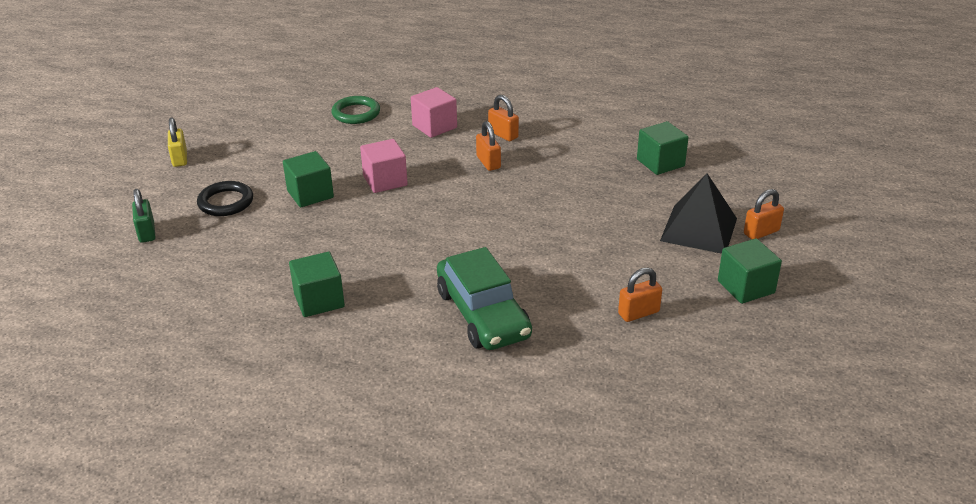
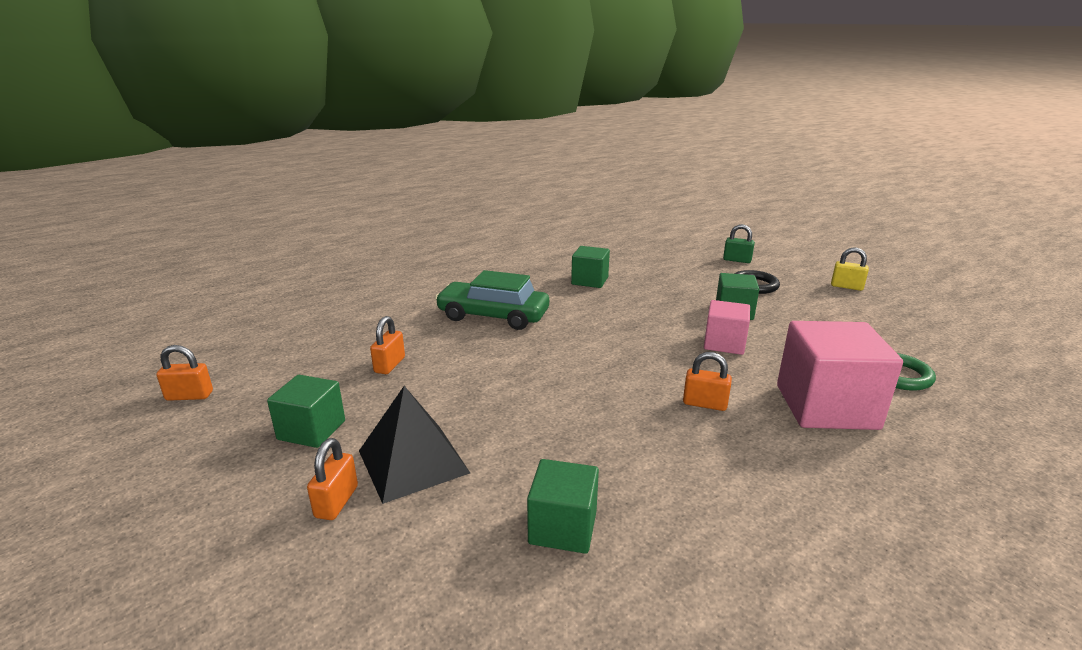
camera: 130 degrees right, 10 degrees down
pink cube [411,87,457,138] -> pink cube [777,321,903,430], size x1.70
orange padlock [488,95,519,141] -> orange padlock moved to [156,345,213,401]

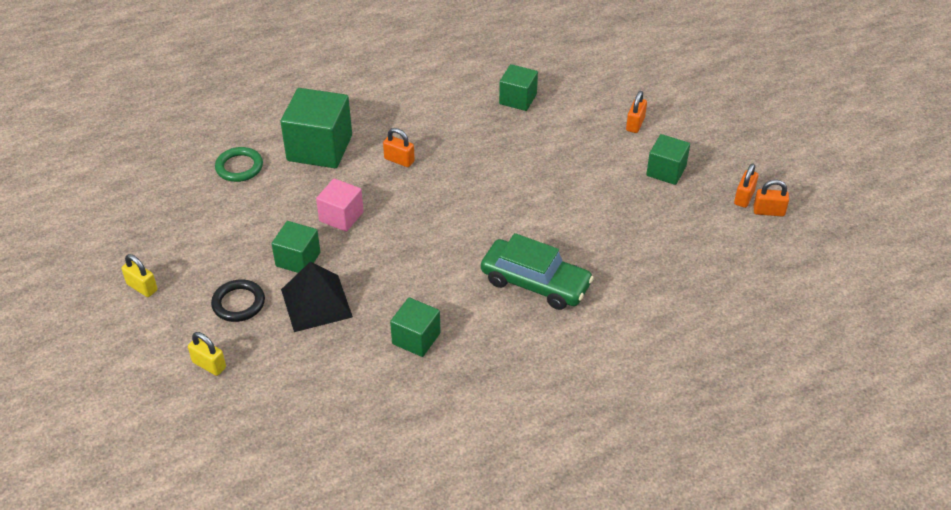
camera: 170 degrees left, 20 degrees up
black pyramid [359,386,470,504] -> black pyramid moved to [281,262,353,332]
orange padlock [370,316,405,374] -> orange padlock moved to [734,163,758,208]
green padlock [723,224,755,263] -> yellow padlock [188,332,226,376]
pink cube [777,321,903,430] -> green cube [281,88,352,168]

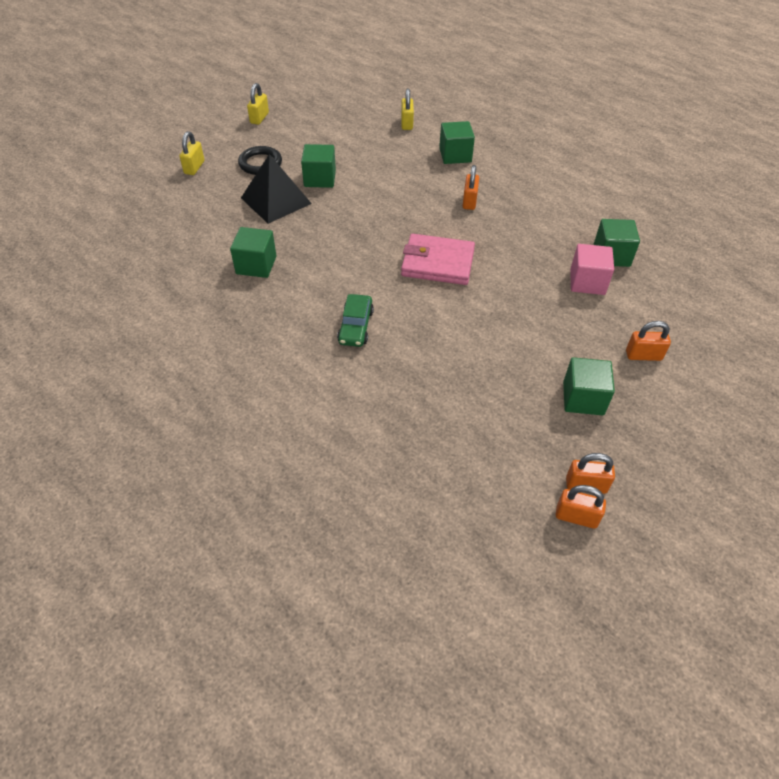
camera: 70 degrees right, 5 degrees up
green ring [215,147,263,182] -> yellow padlock [401,88,414,130]
green cube [281,88,352,168] -> green cube [439,121,475,164], size x0.59
pink cube [316,178,364,232] -> pink cube moved to [570,244,614,295]
green car [481,233,594,310] -> green car [337,294,374,347], size x0.58
orange padlock [753,180,789,216] -> orange padlock turned 60 degrees counterclockwise [555,485,606,529]
none -> pink wallet [401,234,475,285]

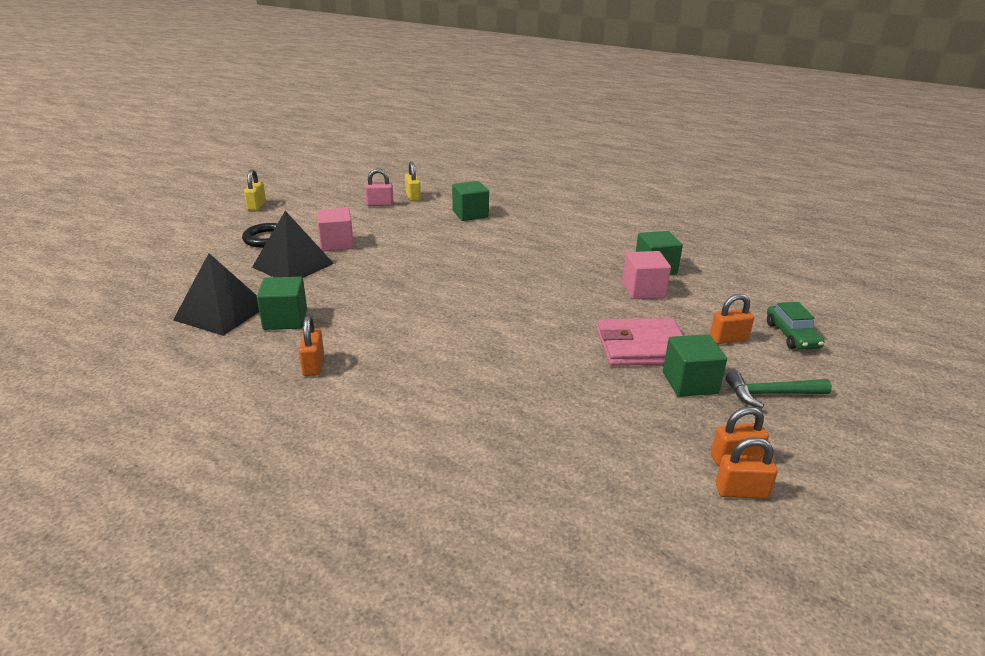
camera: 15 degrees left, 20 degrees down
yellow padlock [179,131,205,175] -> none
green cube [301,144,336,188] -> pink cube [317,208,354,252]
green car [337,294,374,347] -> green car moved to [767,302,824,350]
pink wallet [401,234,475,285] -> pink wallet moved to [597,318,683,366]
orange padlock [463,165,479,210] -> orange padlock moved to [299,315,324,376]
none -> black pyramid [173,253,259,336]
none -> pink padlock [365,169,393,206]
none -> green hammer [726,371,832,408]

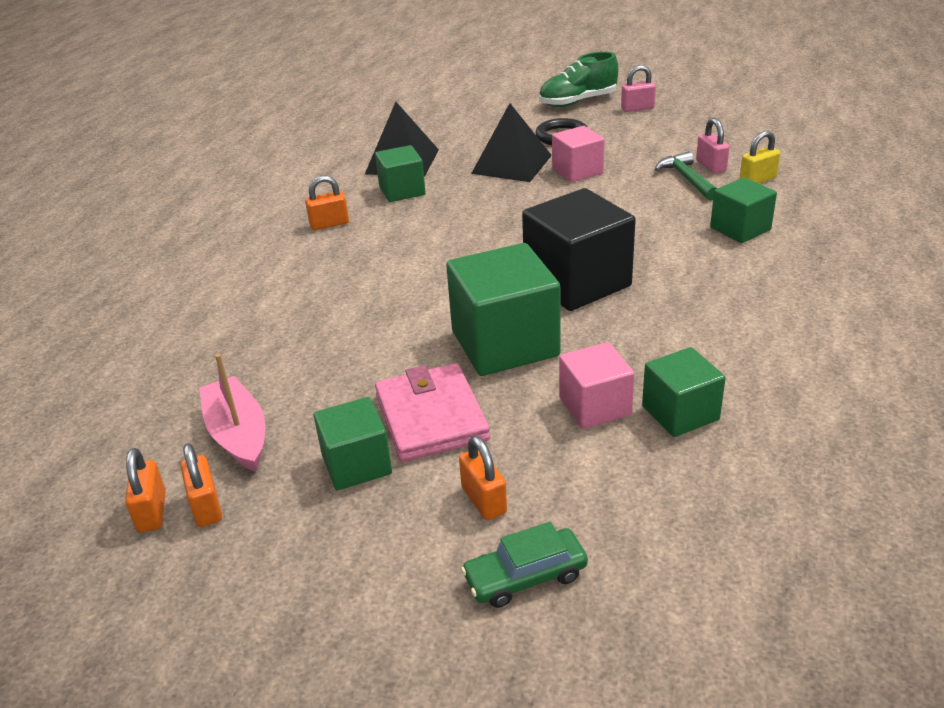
camera: 80 degrees right, 5 degrees up
yellow padlock [244,169,266,211] -> pink padlock [621,65,656,112]
green hammer [726,371,832,408] -> green hammer moved to [655,151,717,201]
none -> pink boat [199,354,265,472]
none -> green cube [446,243,560,376]
none -> black cube [522,188,636,311]
none -> green shoe [539,52,619,107]

